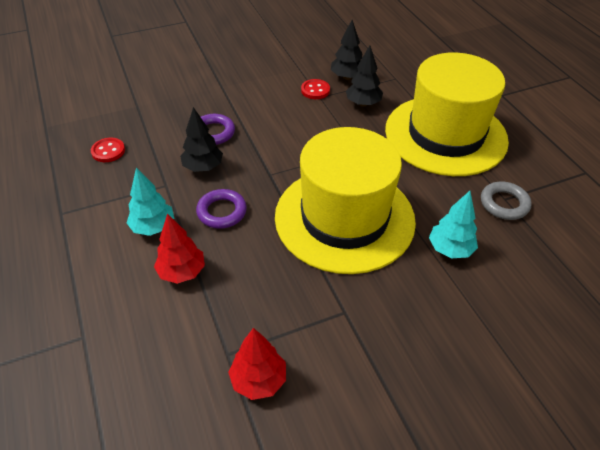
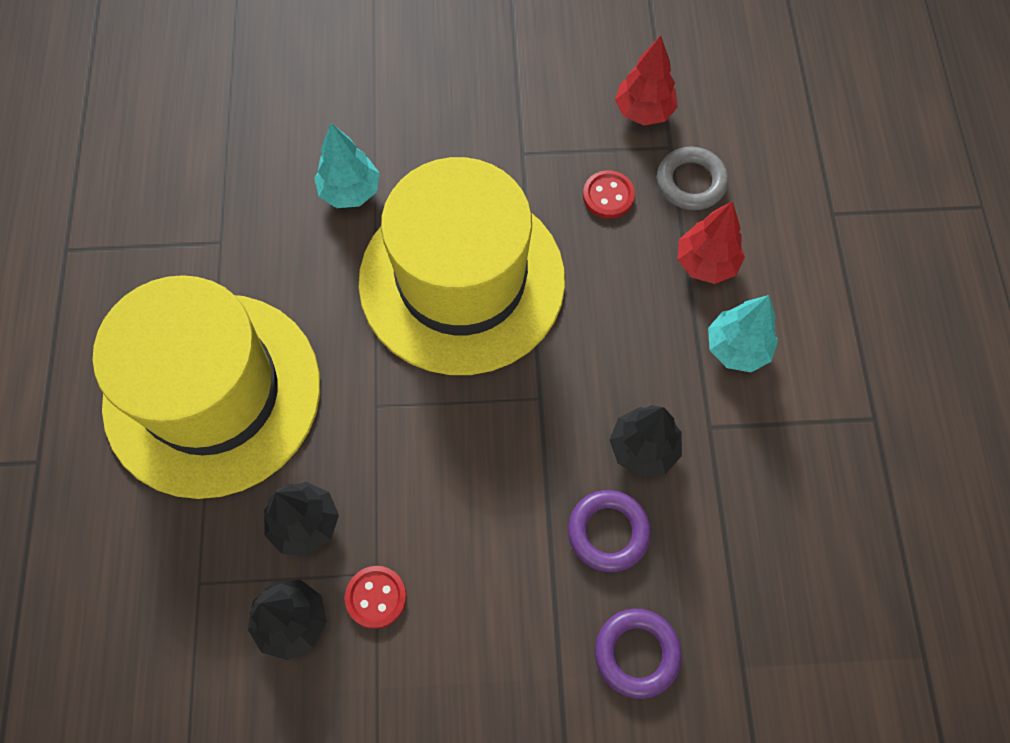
camera: 160 degrees left, 20 degrees up
red button [91,137,125,162] -> red button moved to [583,170,635,219]
purple ring [196,189,247,229] -> purple ring moved to [595,608,682,699]
grey ring [481,182,532,220] -> grey ring moved to [657,147,728,210]

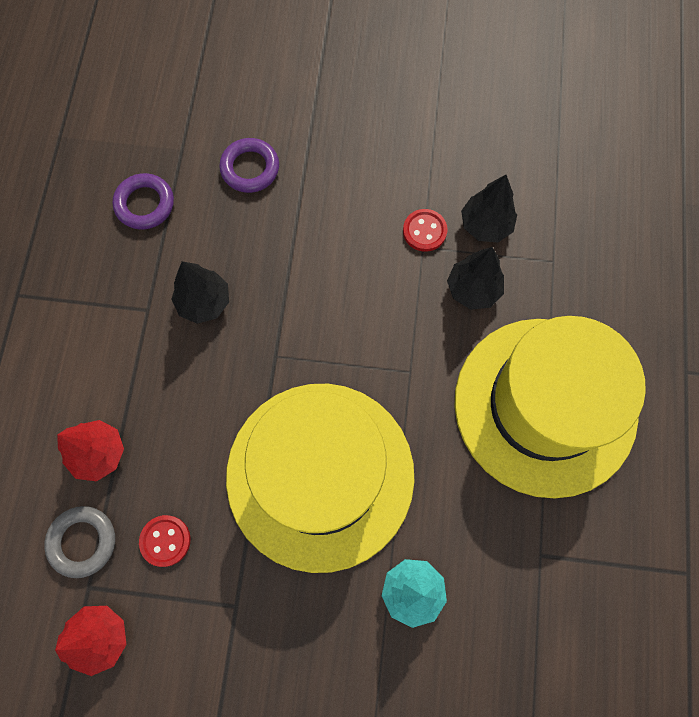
camera: 170 degrees left, 5 degrees up
purple ring [568,490,651,572] -> purple ring moved to [113,173,174,230]
turquoise tree [708,295,778,372] -> none

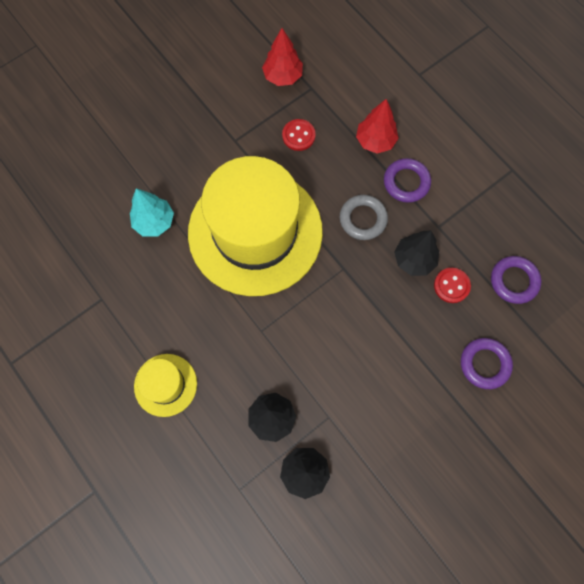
camera: 135 degrees right, 0 degrees up
grey ring [44,506,115,578] -> grey ring moved to [340,195,388,240]
red button [403,209,447,252] -> red button moved to [434,268,471,303]
yellow hat [454,316,646,498] -> yellow hat [134,354,197,417], size x0.44
none -> purple ring [384,158,431,203]

